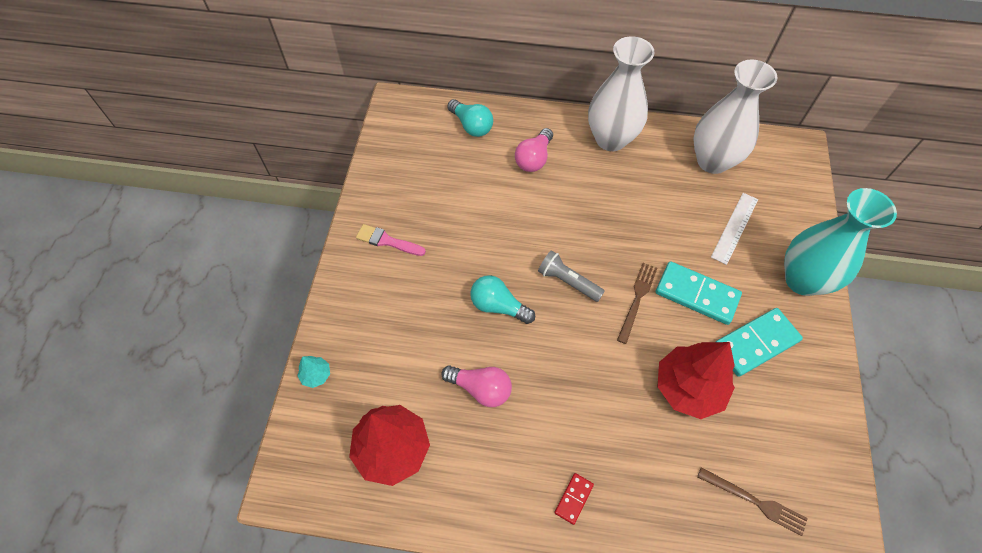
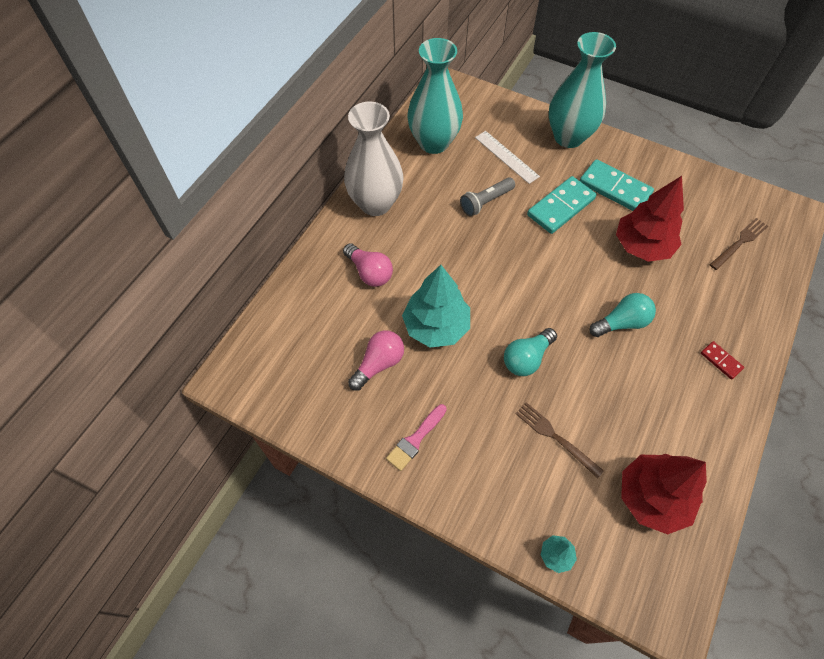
camera: 70 degrees left, 0 degrees up
pink light bulb [441,365,512,407] -> pink light bulb moved to [348,330,404,391]
turquoise light bulb [447,99,493,137] -> turquoise light bulb moved to [590,293,656,337]
grey flashlight [538,250,605,302] -> grey flashlight moved to [460,178,515,216]
brown fork [617,263,657,344] -> brown fork moved to [515,402,604,478]
white vase [693,59,778,174] -> turquoise vase [408,38,463,154]
turquoise domino [716,308,803,377] -> turquoise domino turned 45 degrees counterclockwise [580,159,654,211]
none -> turquoise tree [402,265,470,348]

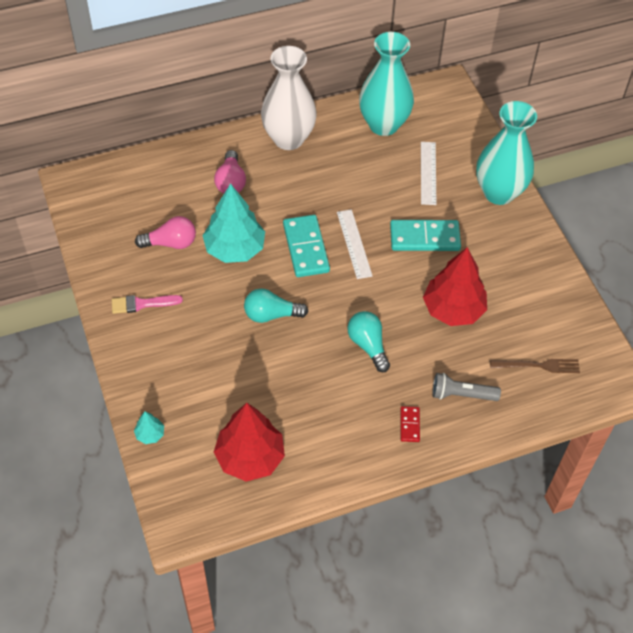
camera: 40 degrees right, 5 degrees down
grey flashlight [460,178,515,216] -> grey flashlight moved to [432,373,501,401]
brown fork [515,402,604,478] -> none
turquoise domino [580,159,654,211] -> turquoise domino moved to [283,215,330,277]
turquoise light bulb [590,293,656,337] -> turquoise light bulb turned 135 degrees counterclockwise [347,311,390,372]
none -> white ruler [337,209,372,279]

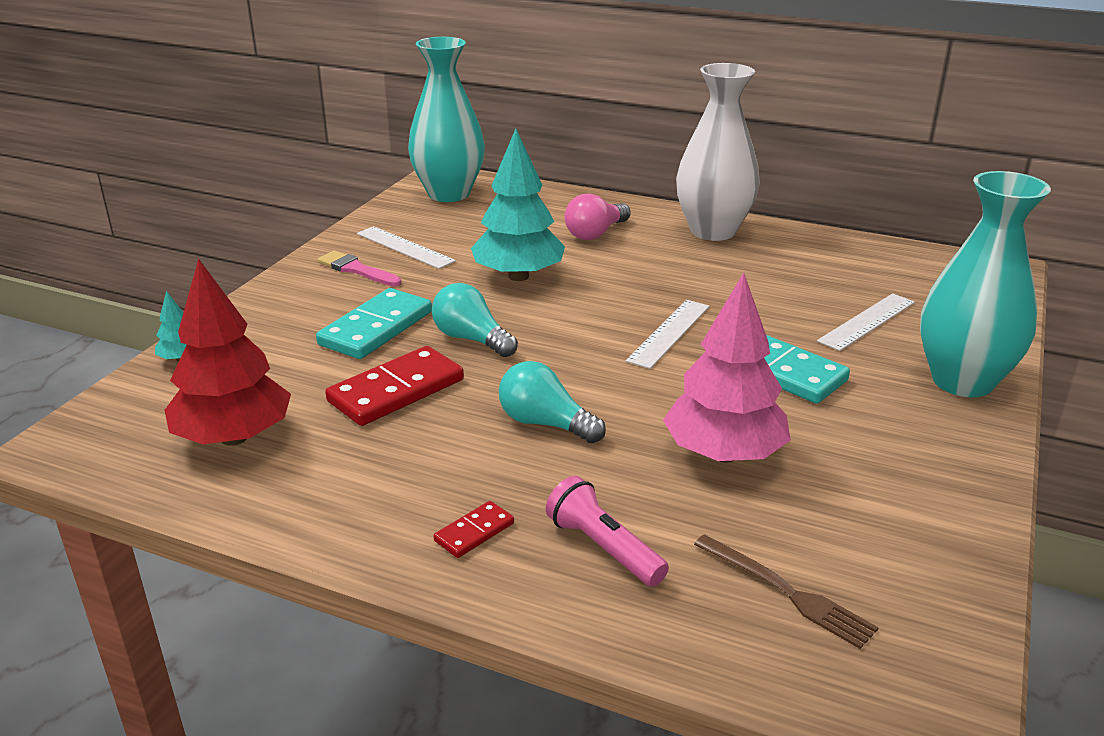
camera: 45 degrees right, 25 degrees down
pink light bulb [135,216,196,249] -> none
turquoise domino [283,215,330,277] -> turquoise domino moved to [316,288,432,359]
turquoise light bulb [347,311,390,372] -> turquoise light bulb turned 75 degrees counterclockwise [499,361,606,443]
turquoise vase [359,32,414,136] -> turquoise vase moved to [408,37,485,202]
red tree [423,247,487,326] -> pink tree [663,273,791,462]
grey flashlight [432,373,501,401] -> pink flashlight [546,476,669,587]
none -> red domino [325,346,464,426]
none -> white ruler [357,226,456,269]

